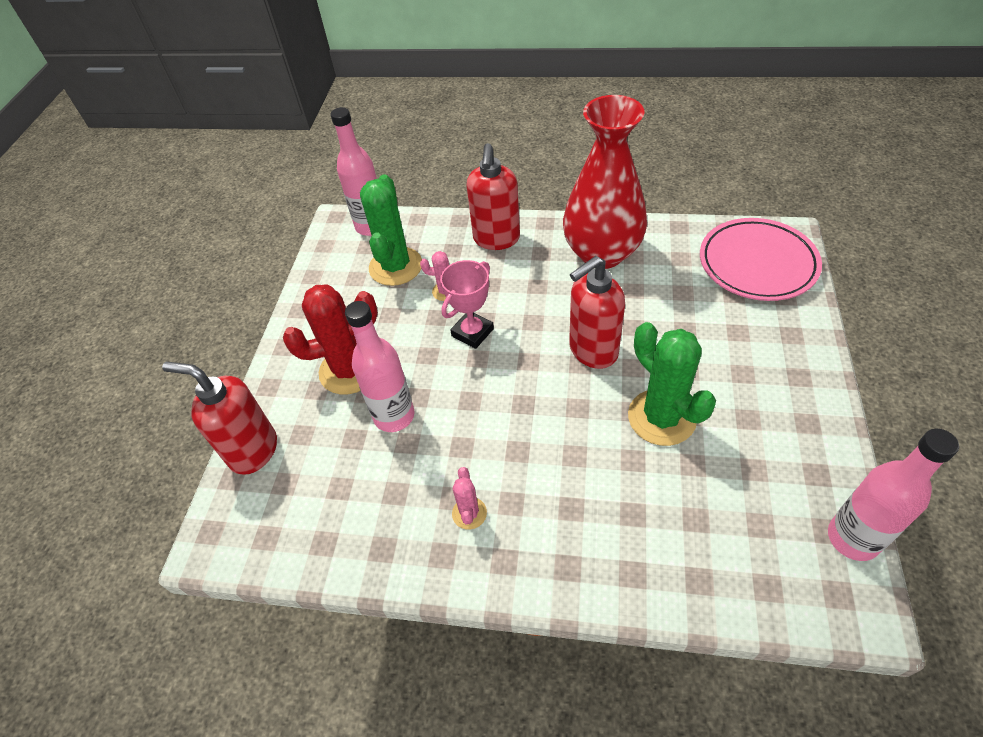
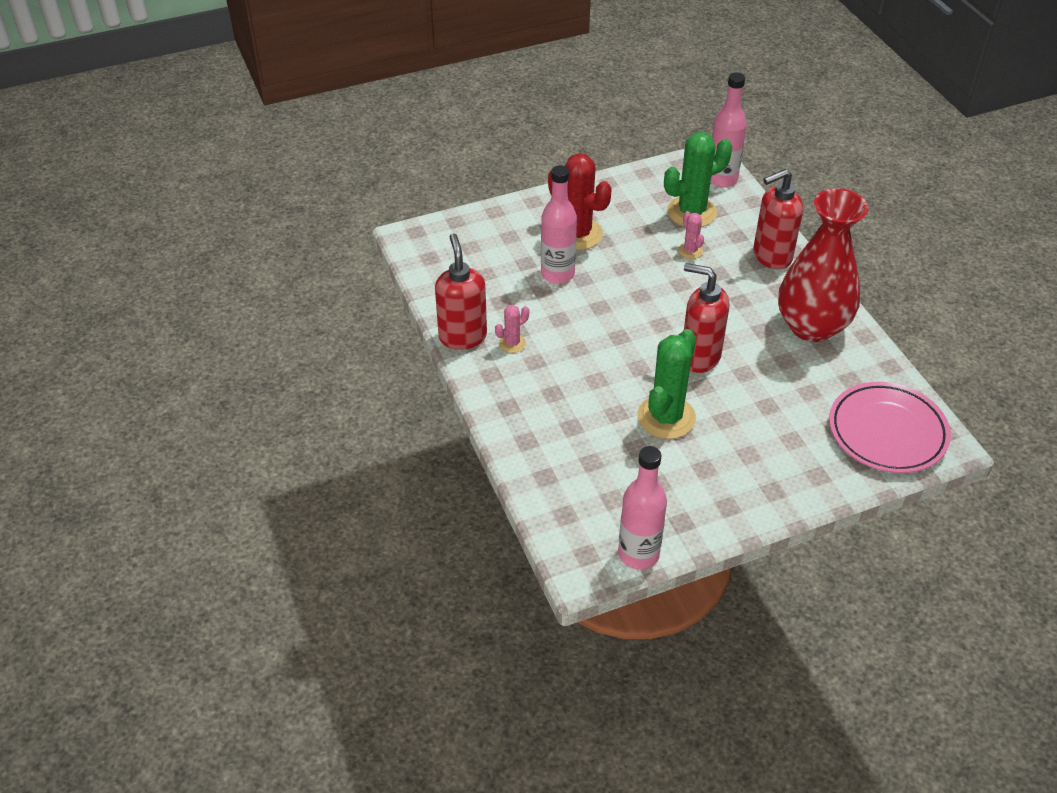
camera: 55 degrees right, 5 degrees down
red soap dispenser [162,362,277,475] -> red soap dispenser moved to [435,233,487,350]
pink trophy [440,260,494,349] -> none

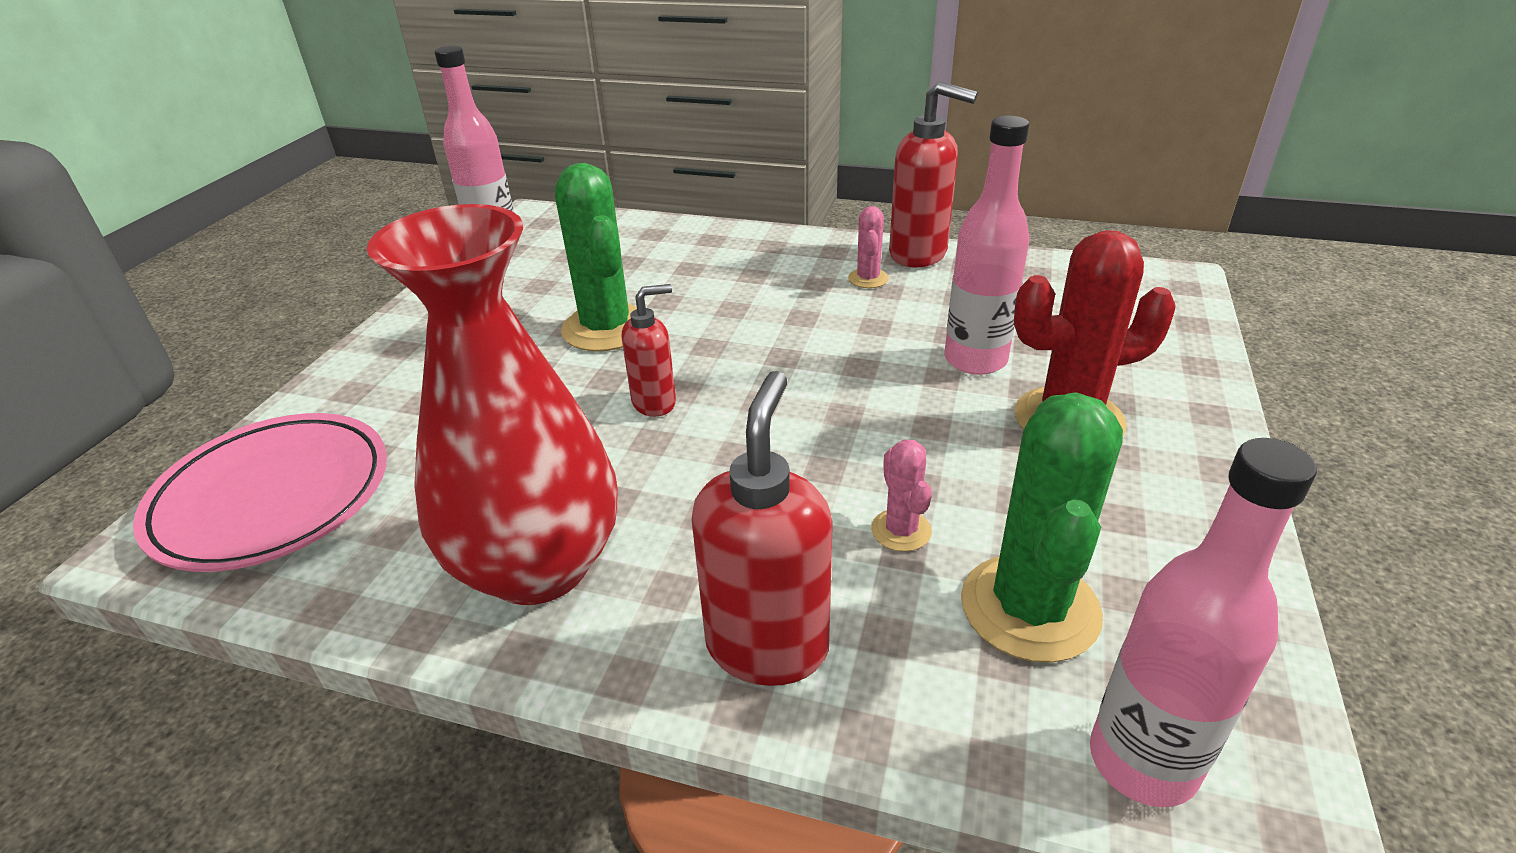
camera: 130 degrees right, 10 degrees down
pink cactus [678,211,704,259] -> pink cactus turned 60 degrees clockwise [871,439,932,552]
red soap dispenser [684,263,730,373] -> red soap dispenser [622,284,676,417], size x0.61

